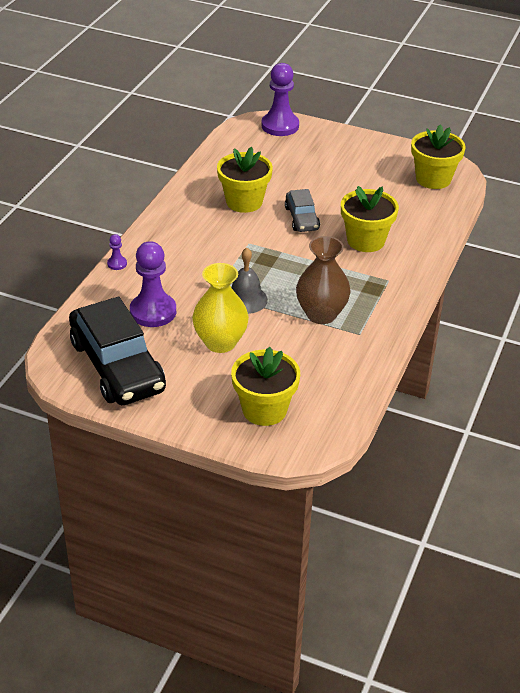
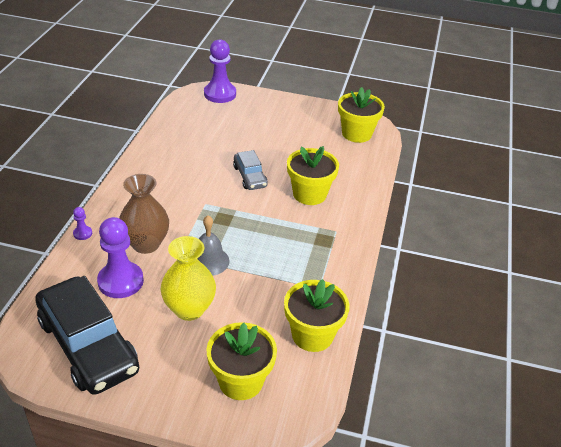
camera: 10 degrees left, 0 degrees up
yellow flower pot [217,147,273,213] -> yellow flower pot moved to [284,279,350,352]
brown vase [296,236,351,324] -> brown vase moved to [119,174,169,254]

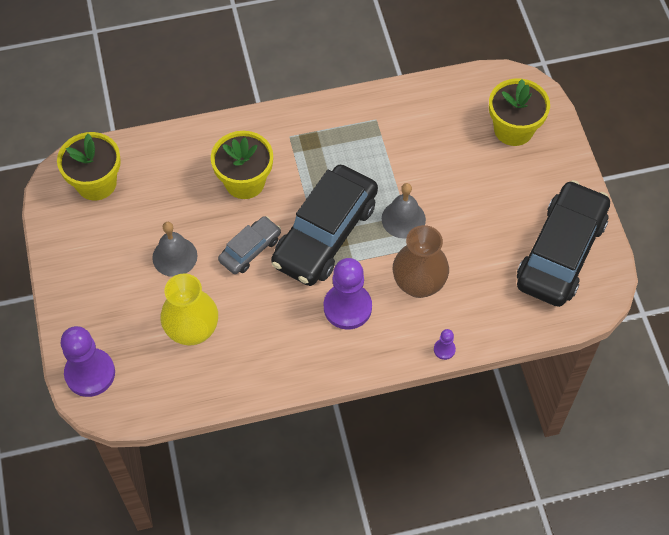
camera: 115 degrees left, 20 degrees up
purple pawn [97,217,144,298] -> purple pawn moved to [324,258,372,330]
yellow vase [160,236,216,321] -> yellow vase moved to [160,274,218,346]
yellow flower pot [284,279,350,352] -> none
none -> grey bell [152,222,197,277]
none -> black car [271,165,378,286]

